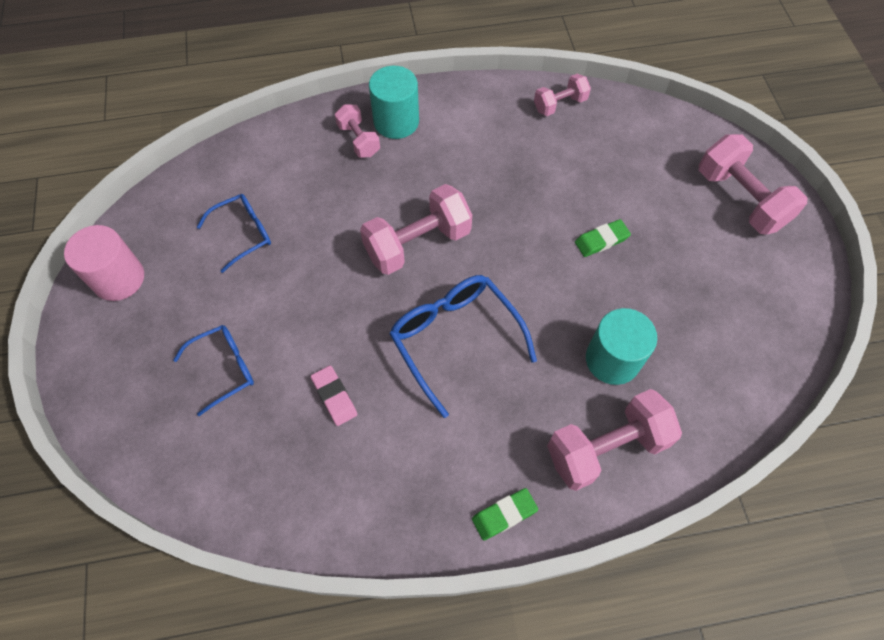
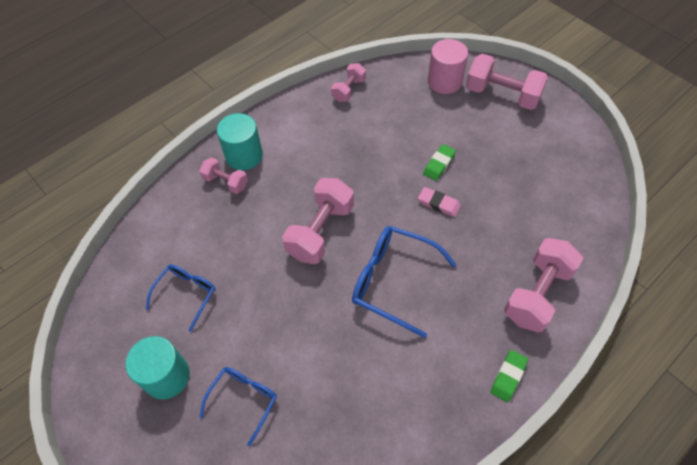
camera: 30 degrees left, 5 degrees down
pink cylinder [64,225,144,301] -> pink cylinder moved to [428,39,468,94]
pink eraser [311,365,357,426] -> pink eraser moved to [418,187,461,217]
turquoise cylinder [586,308,657,385] -> turquoise cylinder moved to [125,336,190,399]

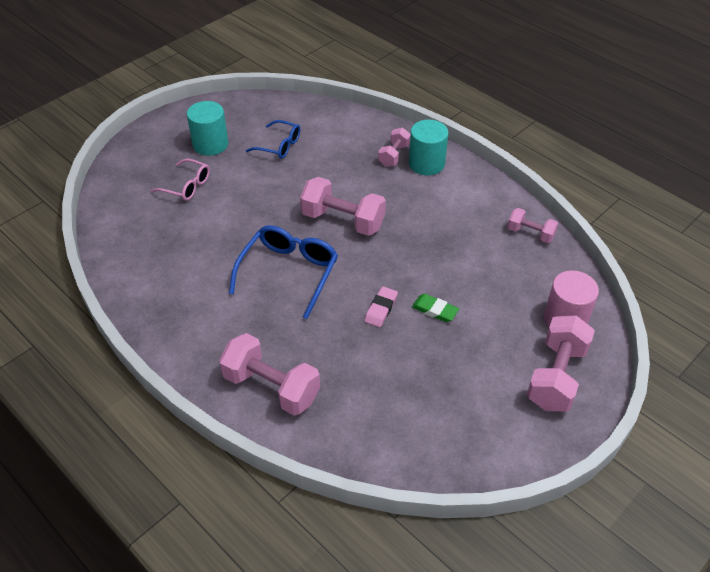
camera: 85 degrees right, 10 degrees down
blue glasses [199,367,277,446] -> pink glasses [151,159,210,201]
green eraser [490,350,528,402] -> none

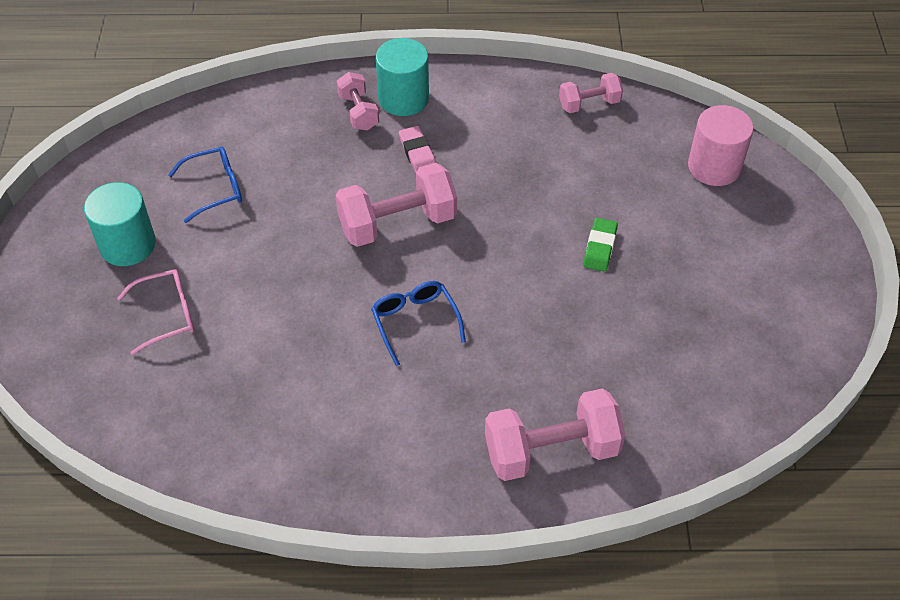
camera: 45 degrees left, 5 degrees up
blue glasses [229,225,338,319] -> blue glasses [371,281,466,366], size x0.62
pink eraser [364,286,398,327] -> pink eraser moved to [399,126,436,173]
green eraser [412,294,459,322] -> green eraser turned 60 degrees counterclockwise [583,218,618,272]
pink dumbbell [527,315,595,412] -> none

